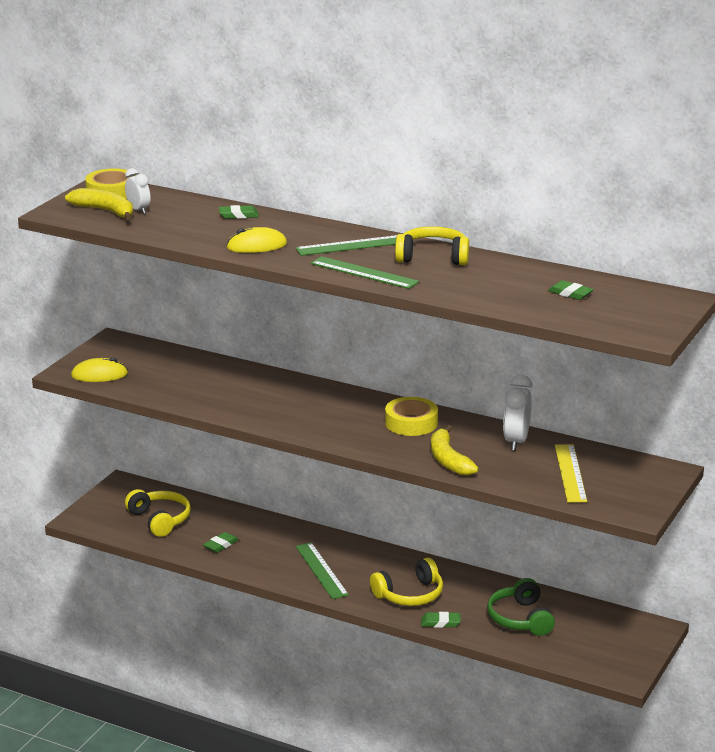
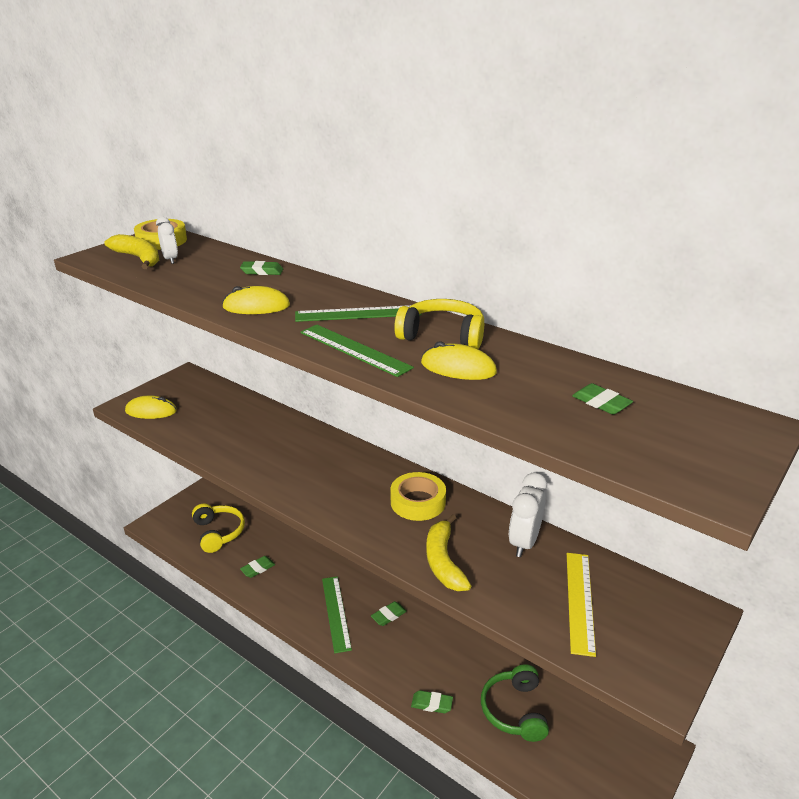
camera: 10 degrees right, 5 degrees up
yellow headphones [370,557,443,606] -> none
none -> green eraser [371,601,407,626]
none -> yellow mouse [421,341,497,380]

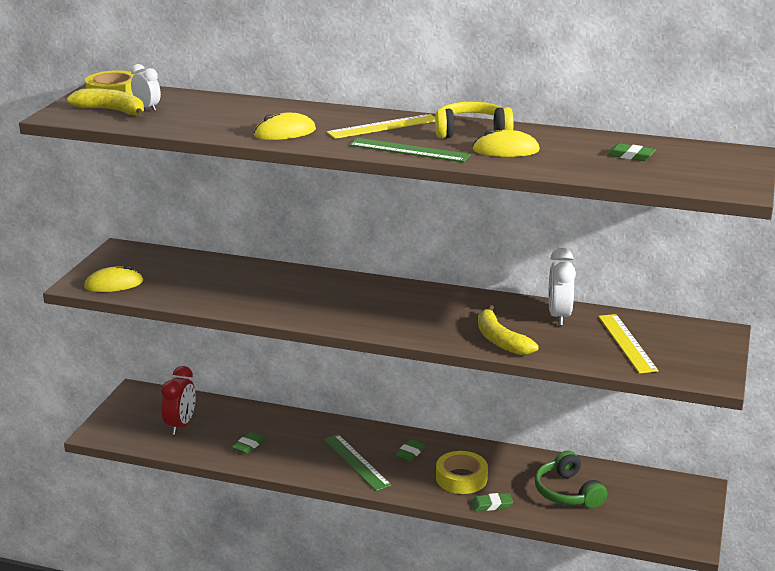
camera: 20 degrees left, 5 degrees down
yellow headphones [192,503,245,553] -> red clock [161,366,196,435]
green eraser [240,261,283,275] -> none
green ruler [295,305,422,322] -> yellow ruler [326,114,435,139]
yellow tape [391,472,446,521] -> yellow tape moved to [436,451,488,494]

